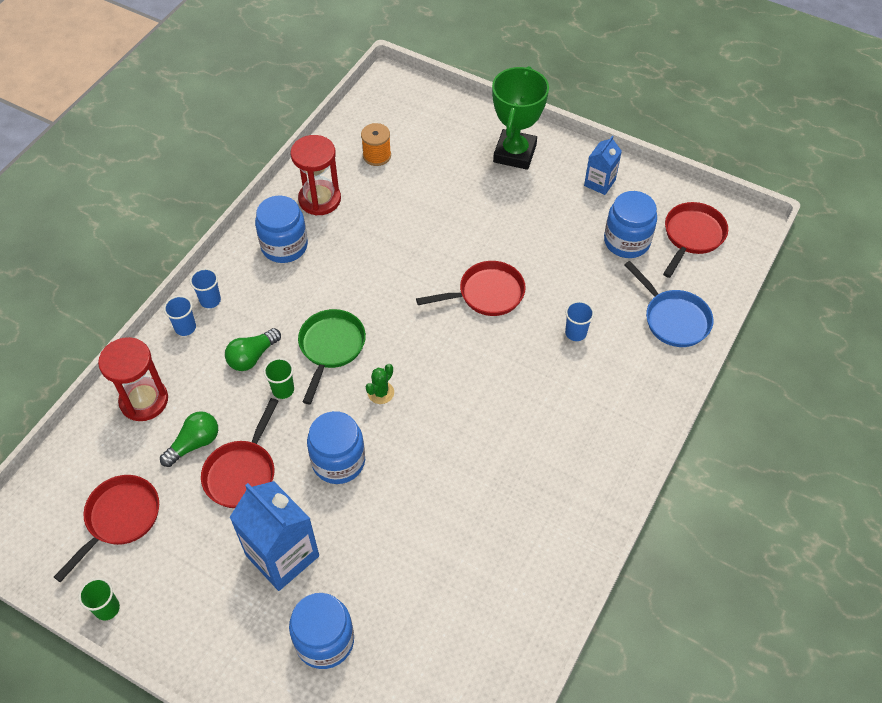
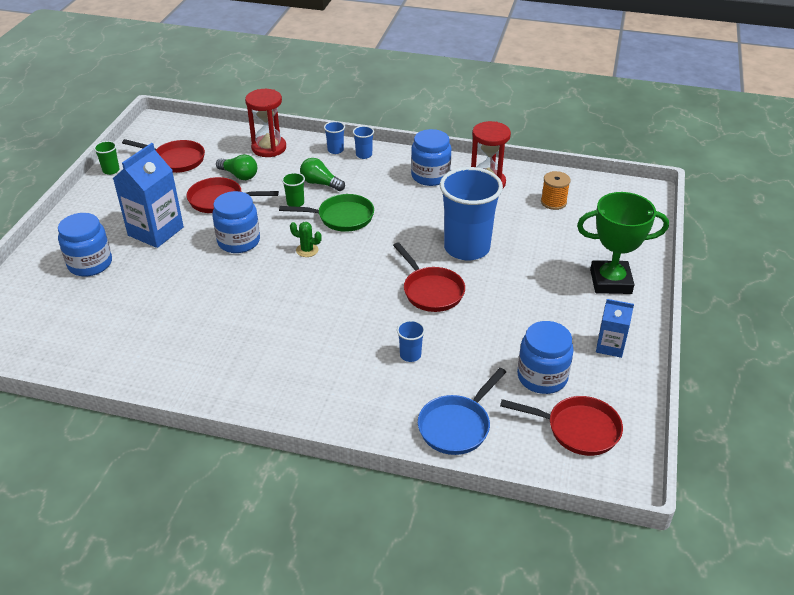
camera: 75 degrees right, 15 degrees down
none -> blue cup [440,167,503,260]

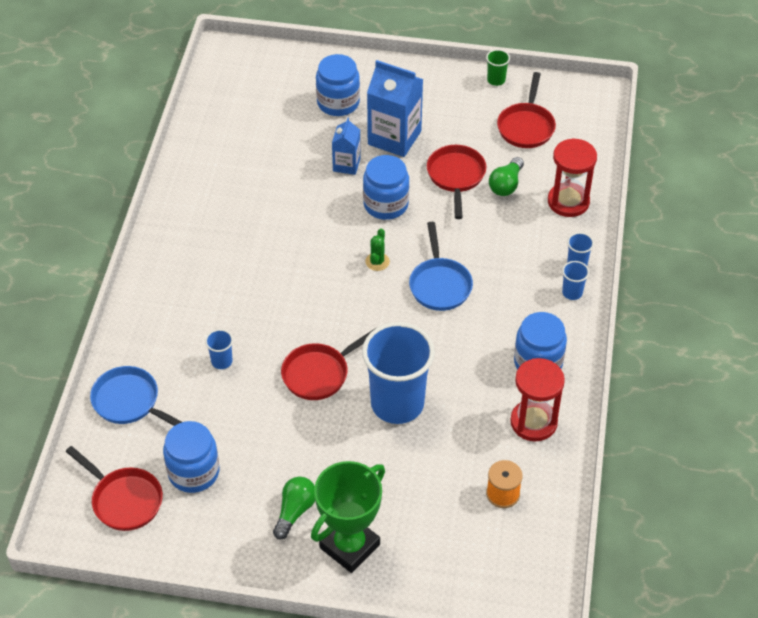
camera: 85 degrees right, 10 degrees up
green pan [279,194,374,232] -> blue pan [409,222,473,311]
green cup [282,172,305,207] -> none
green light bulb [300,158,345,191] -> green light bulb moved to [273,477,315,539]
red pan [500,396,623,456] -> red pan turned 60 degrees counterclockwise [66,446,163,531]
green trophy [577,192,669,294] -> green trophy turned 45 degrees clockwise [311,461,385,573]
blue carton [596,299,634,358] -> blue carton moved to [332,118,360,175]

